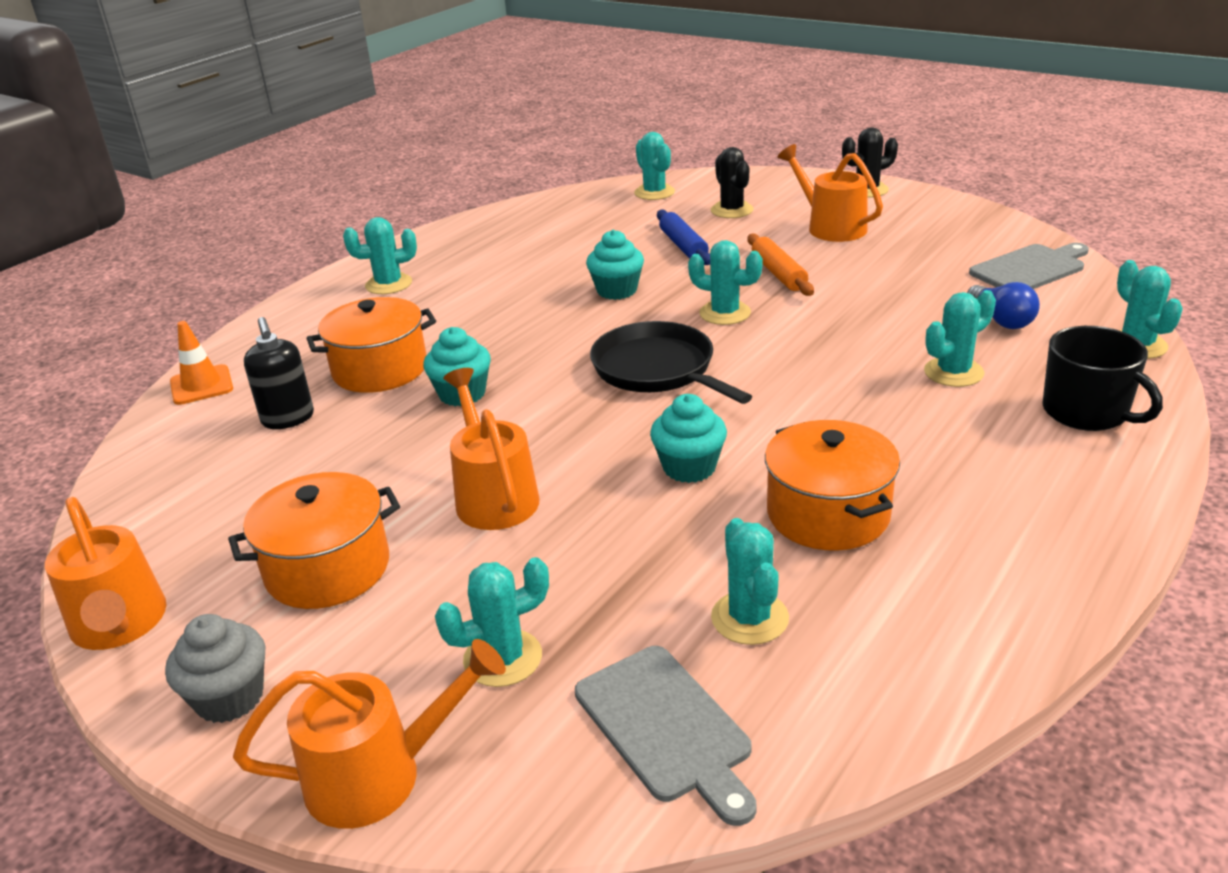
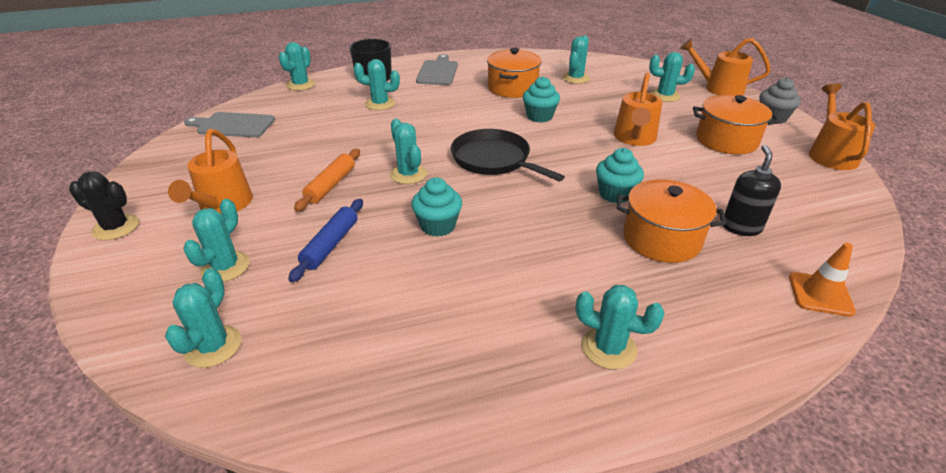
camera: 145 degrees left, 5 degrees up
grey cutting board [575,646,757,826] -> grey cutting board moved to [416,54,458,85]
black pan [590,321,752,404] -> black pan turned 135 degrees clockwise [451,129,565,181]
black cactus [711,147,753,218] -> turquoise cactus [183,199,250,282]
blue light bulb [967,282,1040,329] -> none

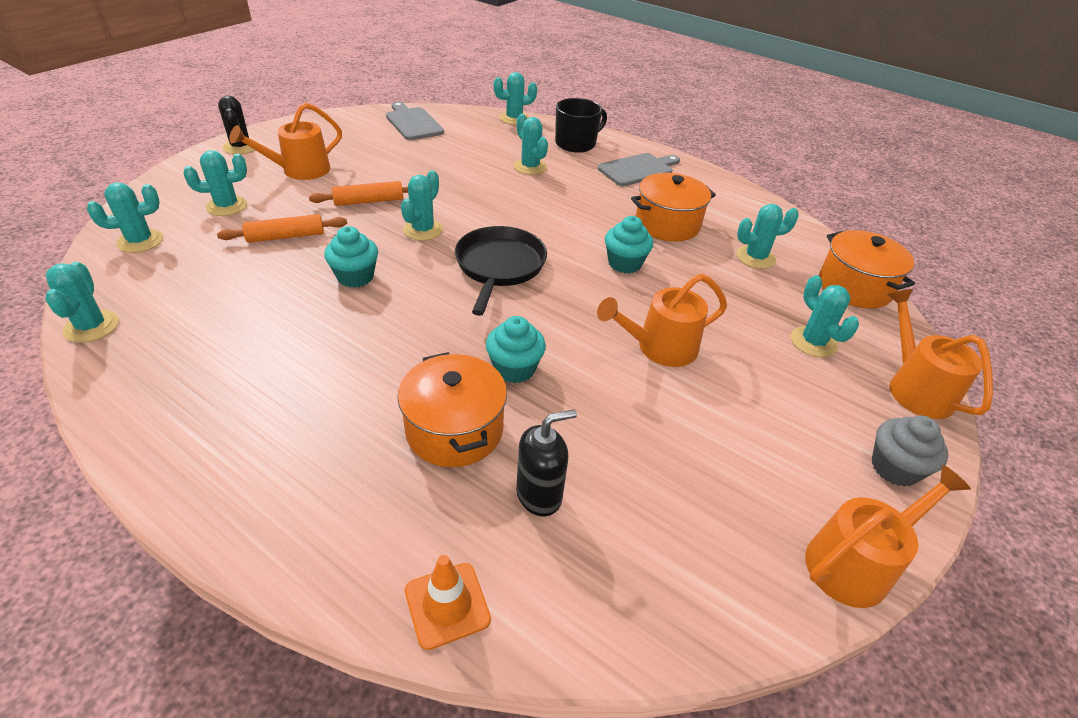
camera: 50 degrees right, 5 degrees up
blue rolling pin [288,199,363,282] -> orange rolling pin [217,214,347,243]
turquoise cactus [575,285,665,370] -> turquoise cactus moved to [45,262,119,343]
orange pot [693,95,779,155] -> orange pot moved to [819,230,915,309]

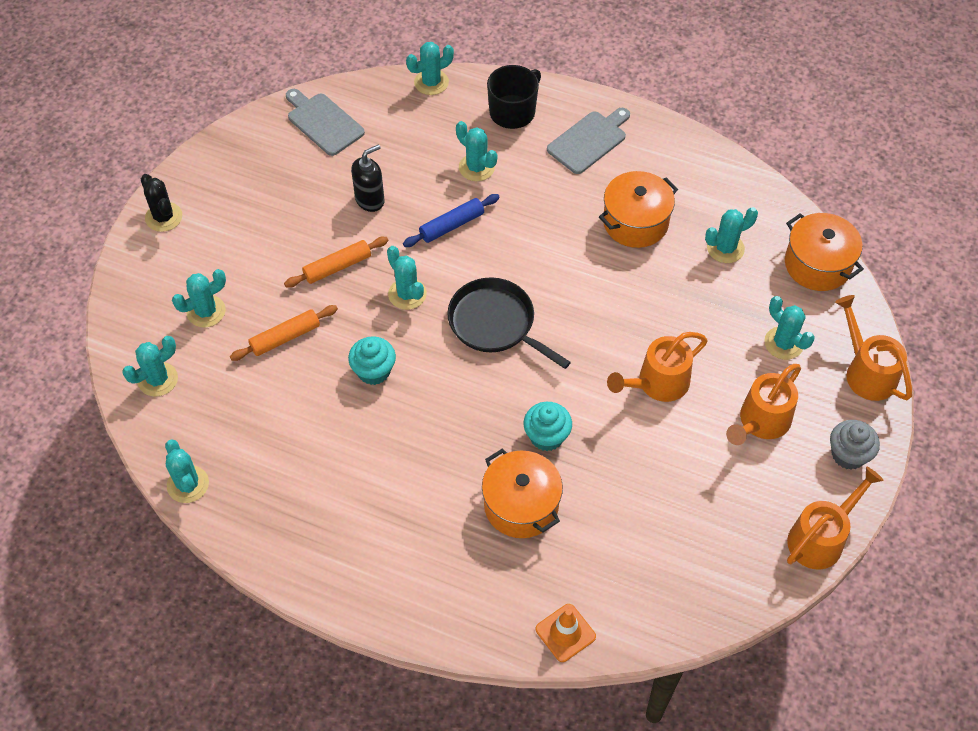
camera: 10 degrees left, 15 degrees up
orange watering can [229,103,342,180] -> orange watering can moved to [726,364,801,445]
turquoise cactus [401,170,443,241] -> turquoise cactus turned 45 degrees counterclockwise [387,246,427,310]
black pan [455,226,547,316] -> black pan turned 45 degrees counterclockwise [447,277,571,369]
black soap dispenser [516,409,577,517] -> black soap dispenser moved to [351,144,384,212]
turquoise cupcake [605,216,653,273] -> none
none -> blue rolling pin [403,194,500,247]

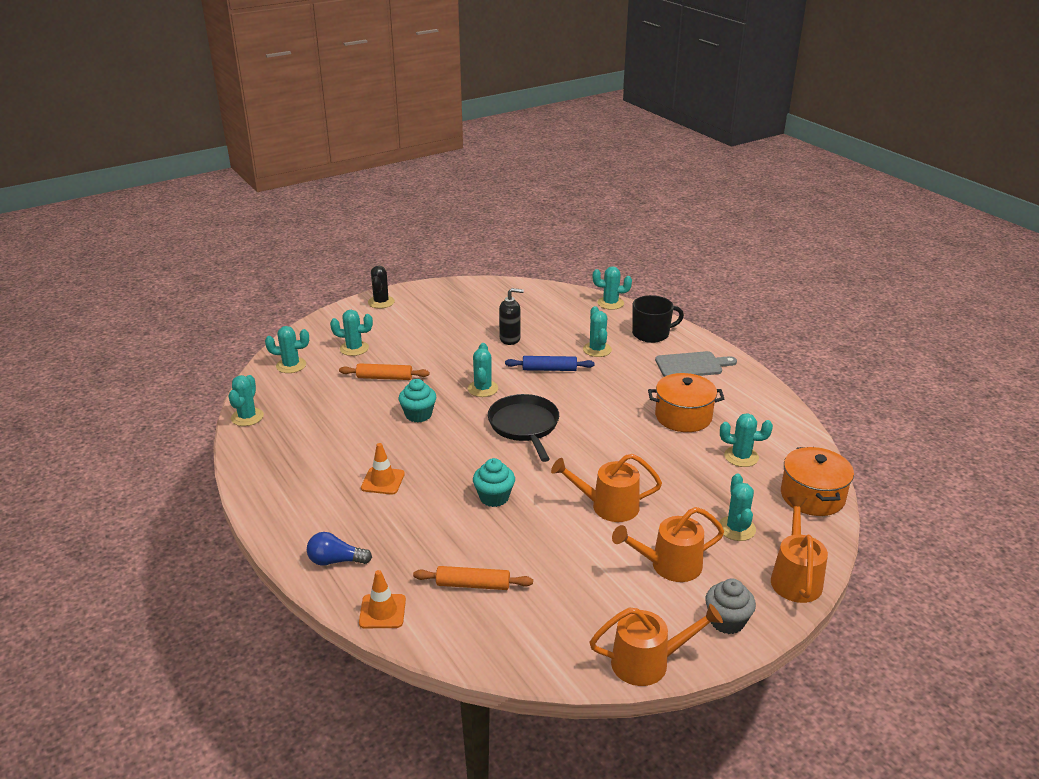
camera: 35 degrees right, 25 degrees down
orange rolling pin [284,237,388,288] -> orange rolling pin moved to [413,566,533,590]
grey cutting board [286,89,365,156] -> none
orange pot [482,449,563,538] -> none
none -> blue light bulb [307,532,372,566]
none -> orange traffic cone [361,443,405,495]

